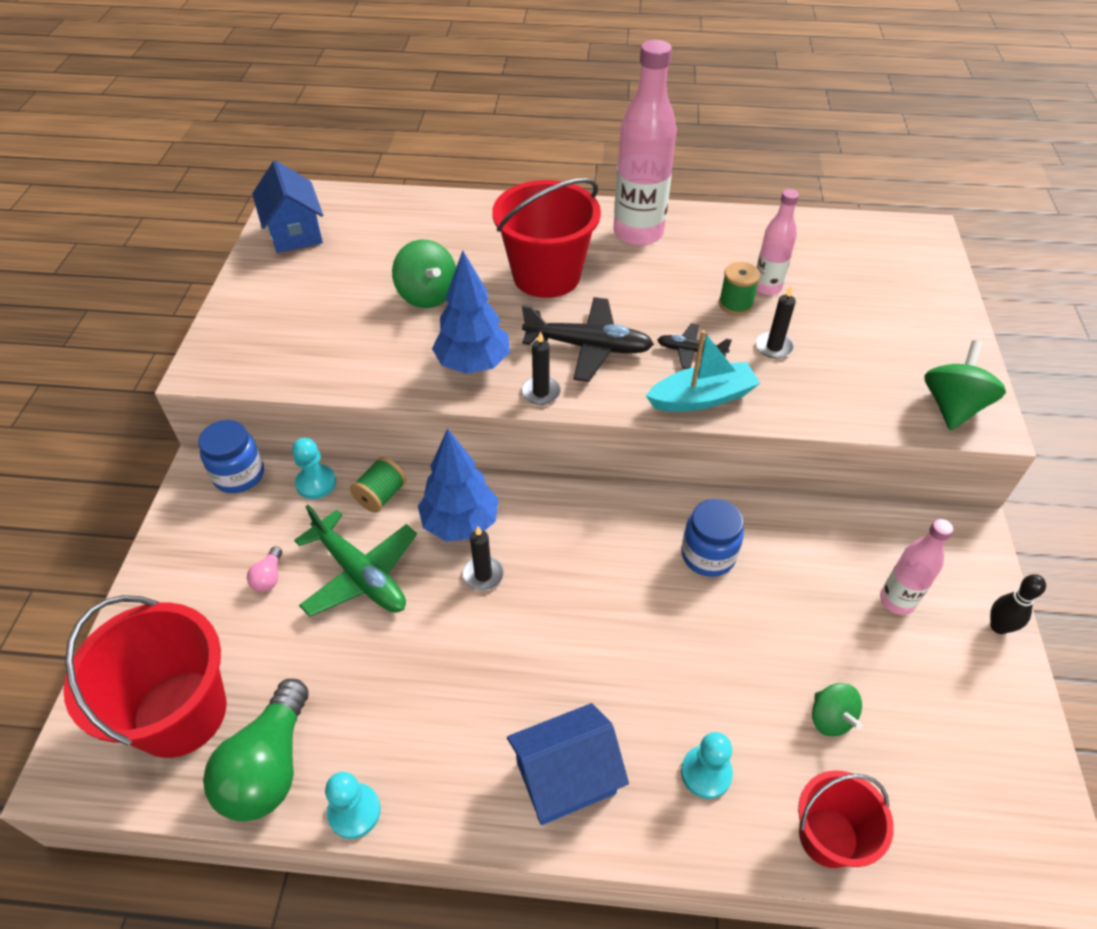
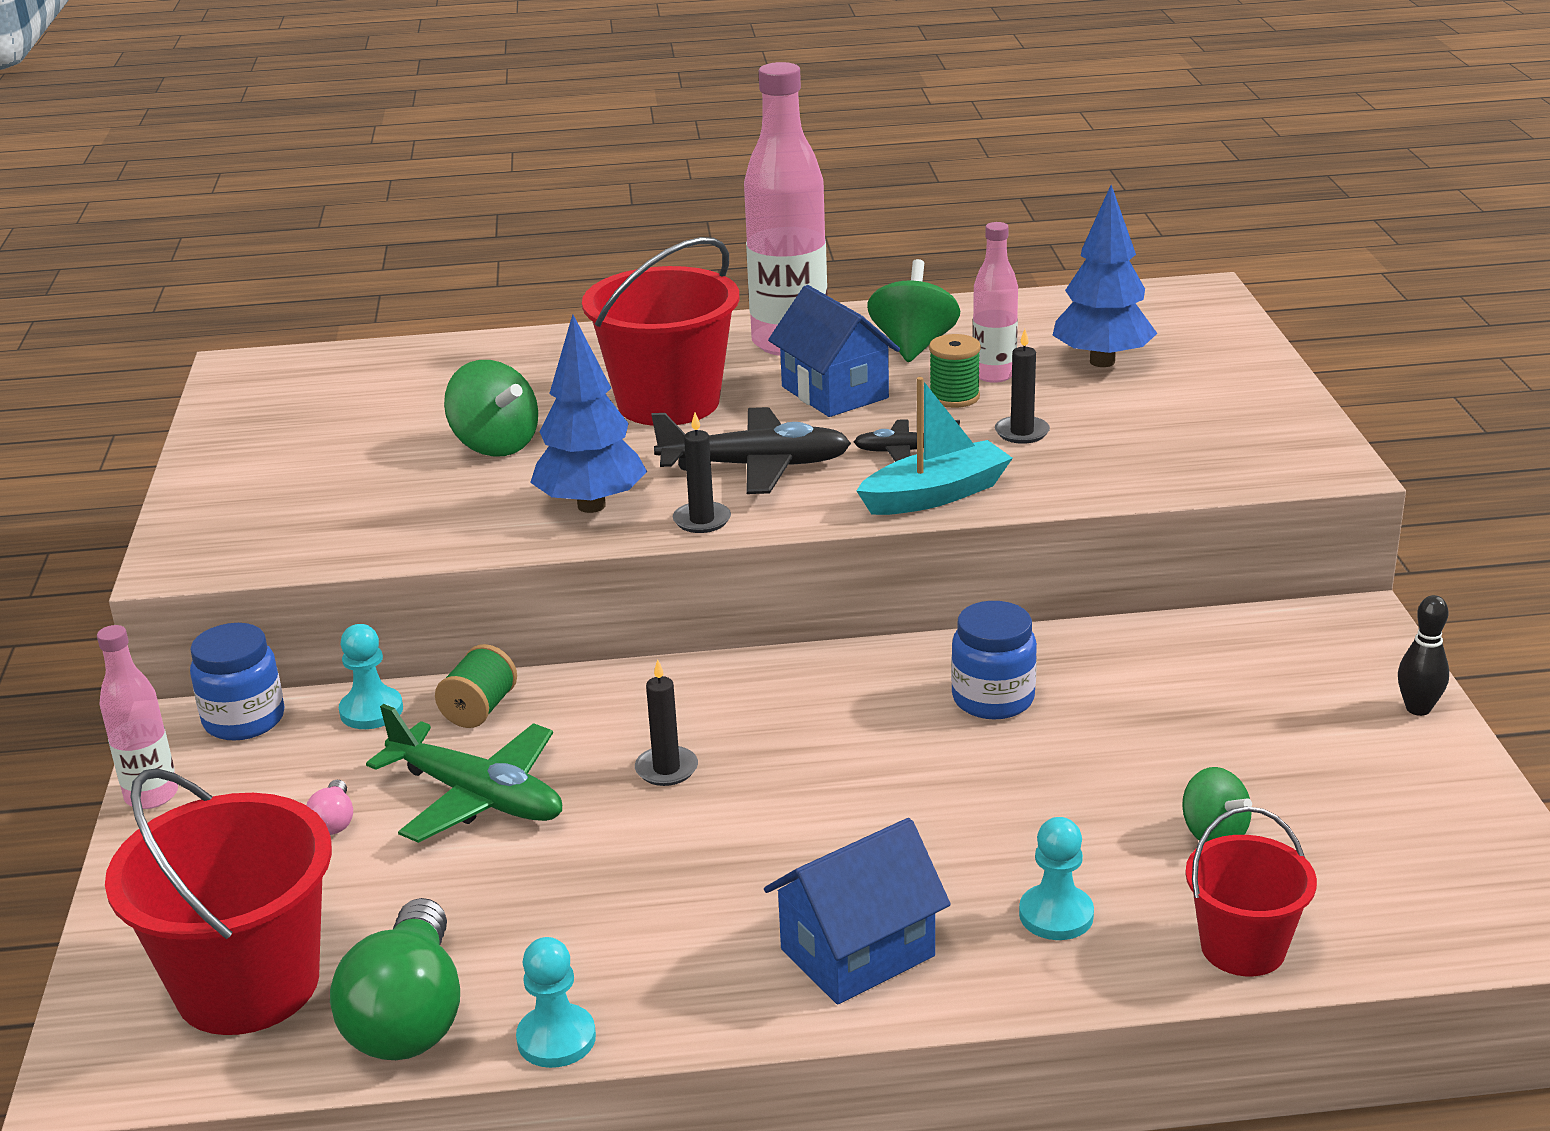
camera: 10 degrees left, 20 degrees down
blue house [252,161,323,253] -> blue house moved to [768,285,900,417]
blue tree [418,428,499,541] -> blue tree moved to [1052,185,1157,367]
pink bottle [880,519,954,615] -> pink bottle moved to [97,625,178,809]
green spinning top [924,340,1006,431] -> green spinning top moved to [867,259,960,362]

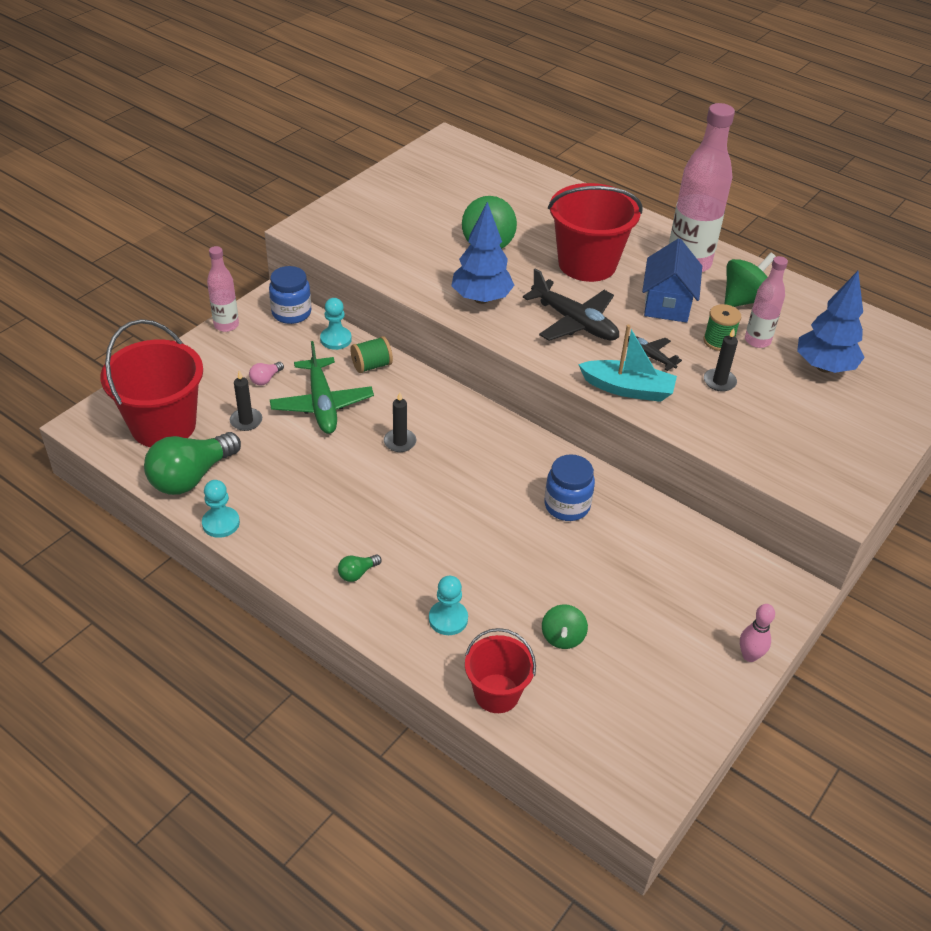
camera: 40 degrees right, 15 degrees up
black candle [673,413,731,533] -> black candle moved to [230,371,262,431]
blue house [764,818,951,1004] -> green light bulb [338,555,382,582]
black bowling pin [1398,595,1449,716] -> pink bowling pin [740,604,775,662]

